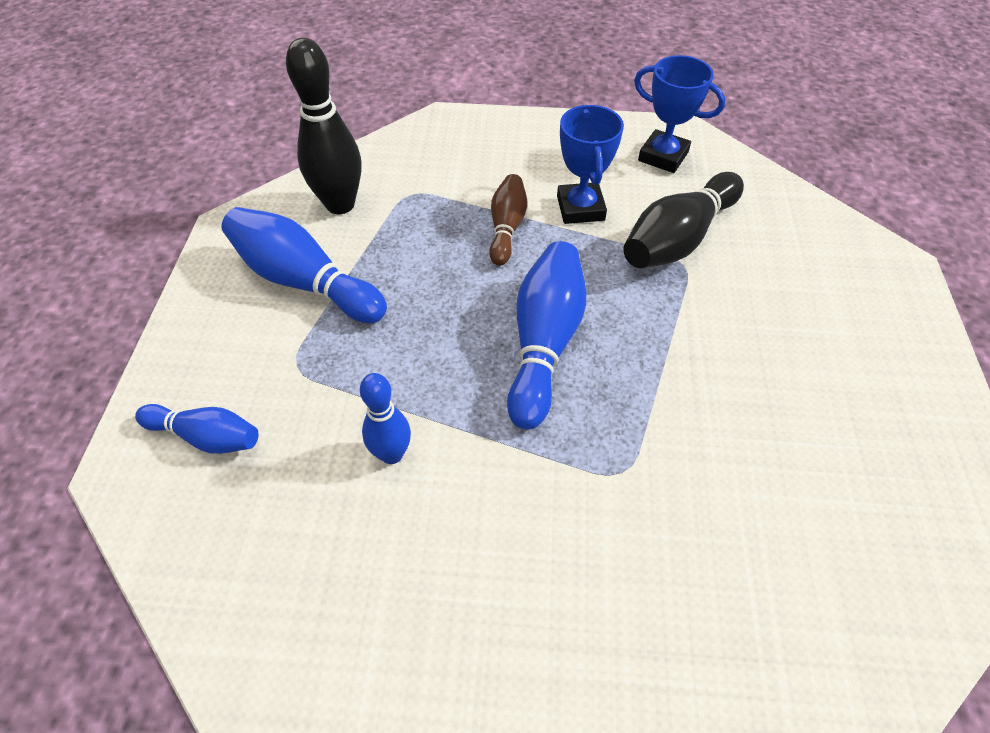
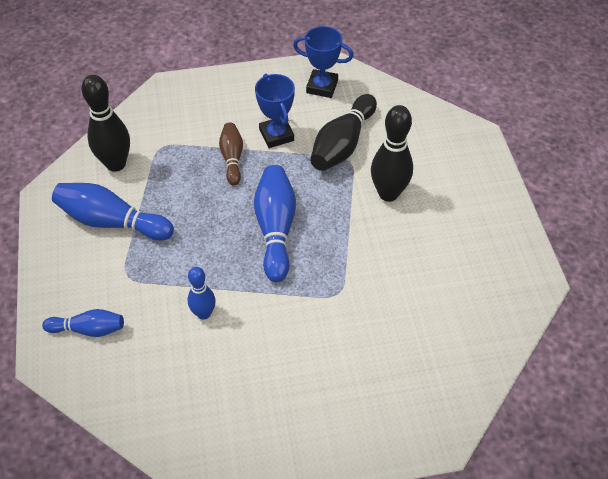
camera: 15 degrees left, 0 degrees up
none -> black bowling pin [371,105,413,202]

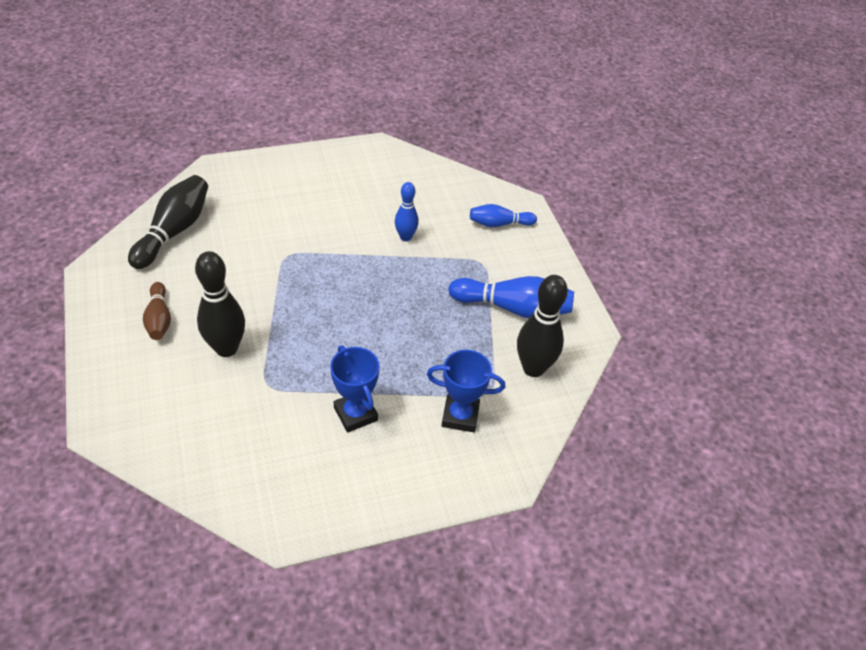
camera: 170 degrees right, 5 degrees down
brown bowling pin [219,123,243,186] -> brown bowling pin moved to [143,282,171,340]
blue bowling pin [254,165,296,282] -> none
blue trophy [293,26,353,98] -> blue trophy moved to [427,350,505,432]
black bowling pin [310,94,377,171] -> black bowling pin moved to [128,175,208,269]

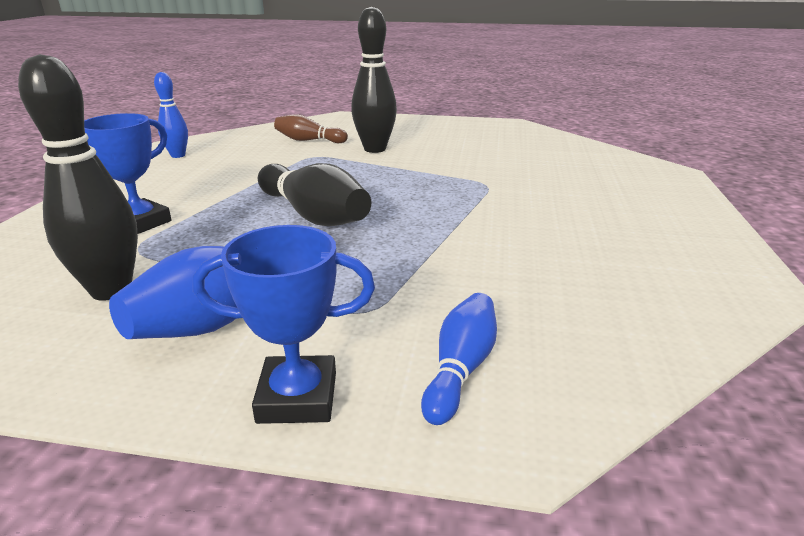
camera: 120 degrees right, 20 degrees down
black bowling pin [128,175,208,269] -> black bowling pin moved to [258,163,371,226]
brown bowling pin [143,282,171,340] -> brown bowling pin moved to [274,114,348,143]
blue trophy [330,345,380,433] -> blue trophy moved to [192,225,375,424]
blue bowling pin [395,182,419,241] -> blue bowling pin moved to [154,72,188,158]

